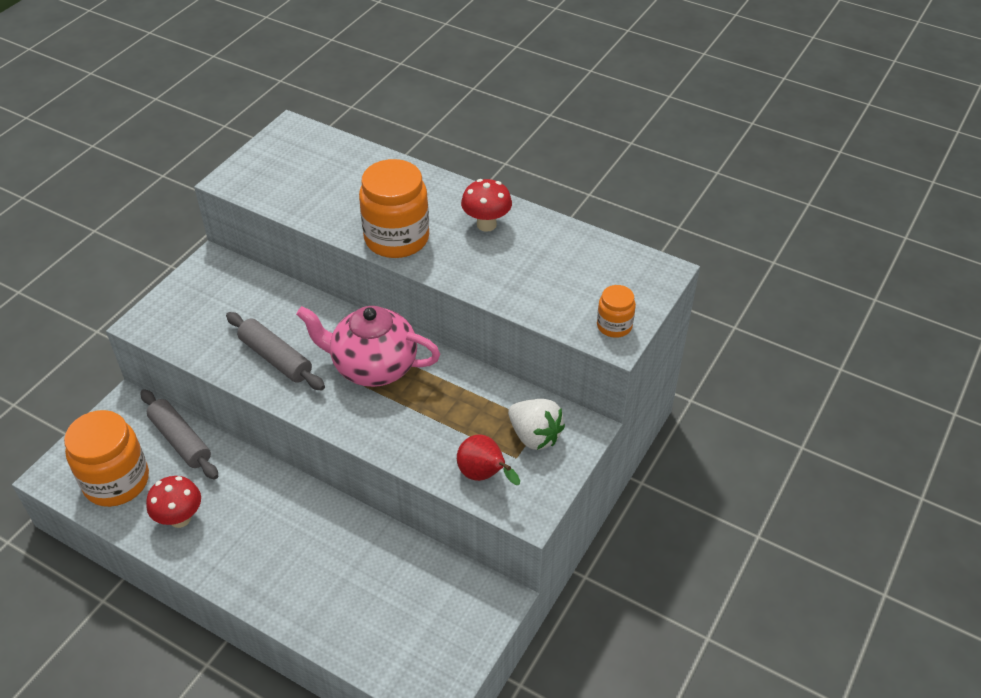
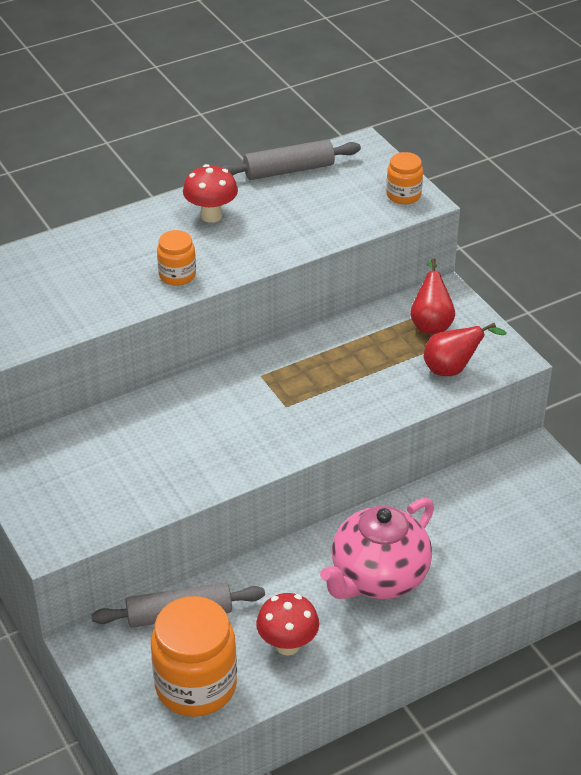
camera: 60 degrees left, 5 degrees down
grey rolling pin [226,312,325,391] -> grey rolling pin moved to [221,139,361,180]
pink teapot [296,306,440,387] -> pink teapot moved to [320,498,434,599]
orange jar [359,159,429,258] -> orange jar [157,230,196,286], size x0.51
white strawberry [508,399,565,450] -> red pear [410,258,455,334]

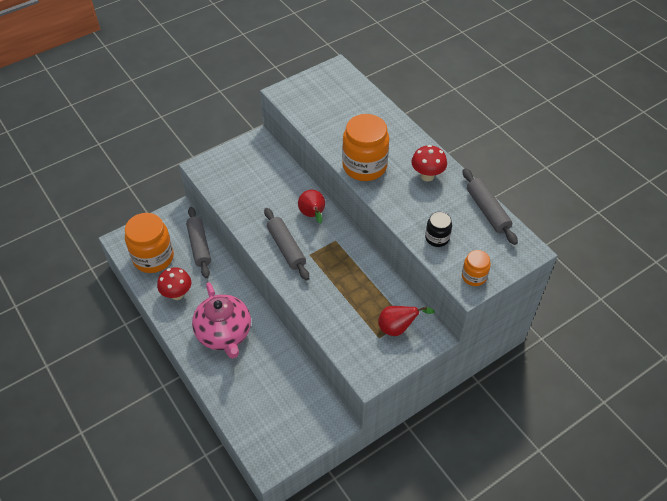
camera: 85 degrees right, 10 degrees up
orange jar [157,230,196,286] -> orange jar [342,114,389,181], size x1.97
pink teapot [320,498,434,599] -> pink teapot turned 150 degrees counterclockwise [192,282,251,358]
red pear [424,322,506,376] -> red pear moved to [298,190,325,223]
none -> grey rolling pin [264,208,309,281]
none -> black jar [425,212,452,247]

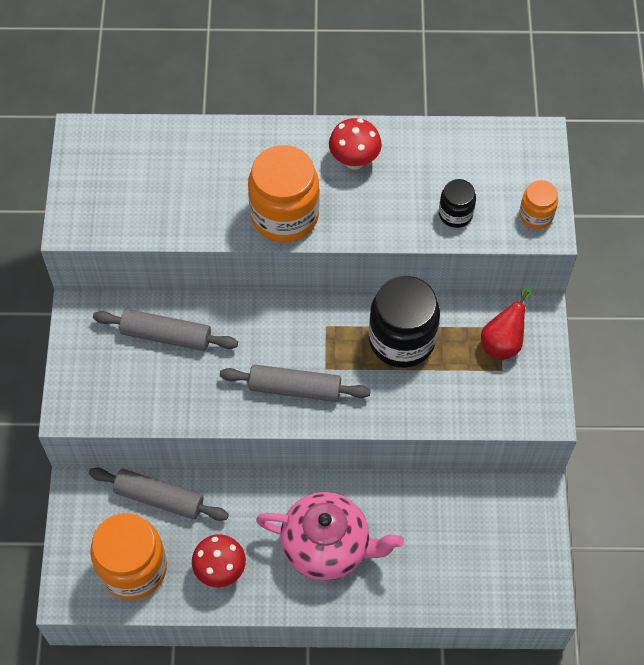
camera: 55 degrees left, 10 degrees up
red pear [298,190,325,223] -> none
grey rolling pin [463,168,518,245] -> grey rolling pin moved to [93,309,238,351]
none -> black jar [369,276,440,368]

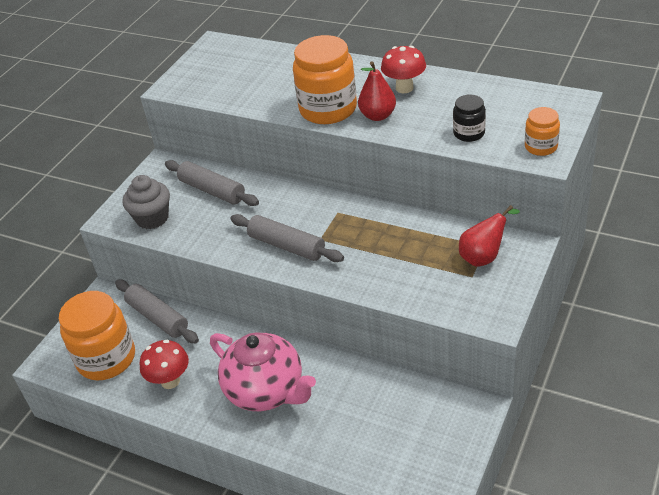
camera: 30 degrees right, 20 degrees down
black jar [369,276,440,368] -> none
none -> grey cupcake [123,175,170,229]
none -> red pear [358,61,396,121]

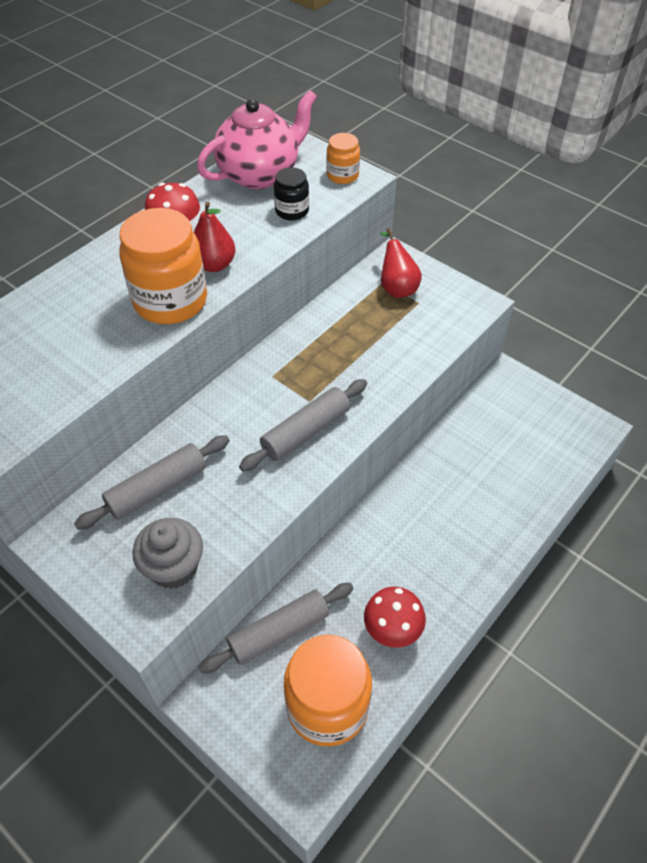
camera: 80 degrees left, 10 degrees up
pink teapot [210,332,316,411] -> pink teapot moved to [197,90,317,189]

